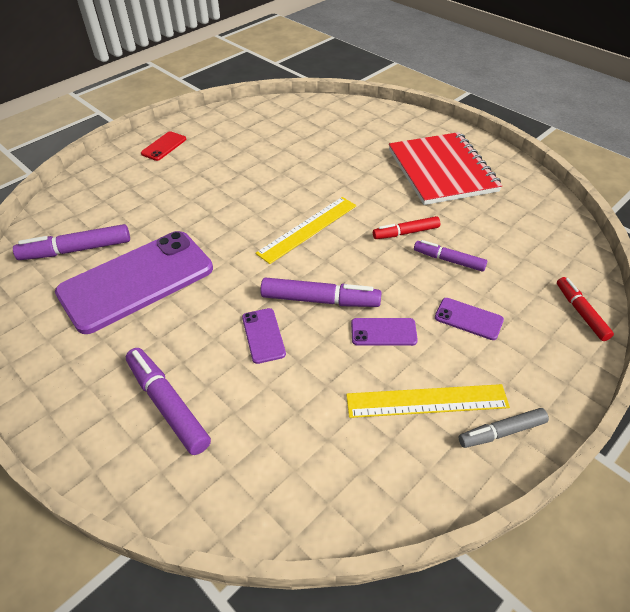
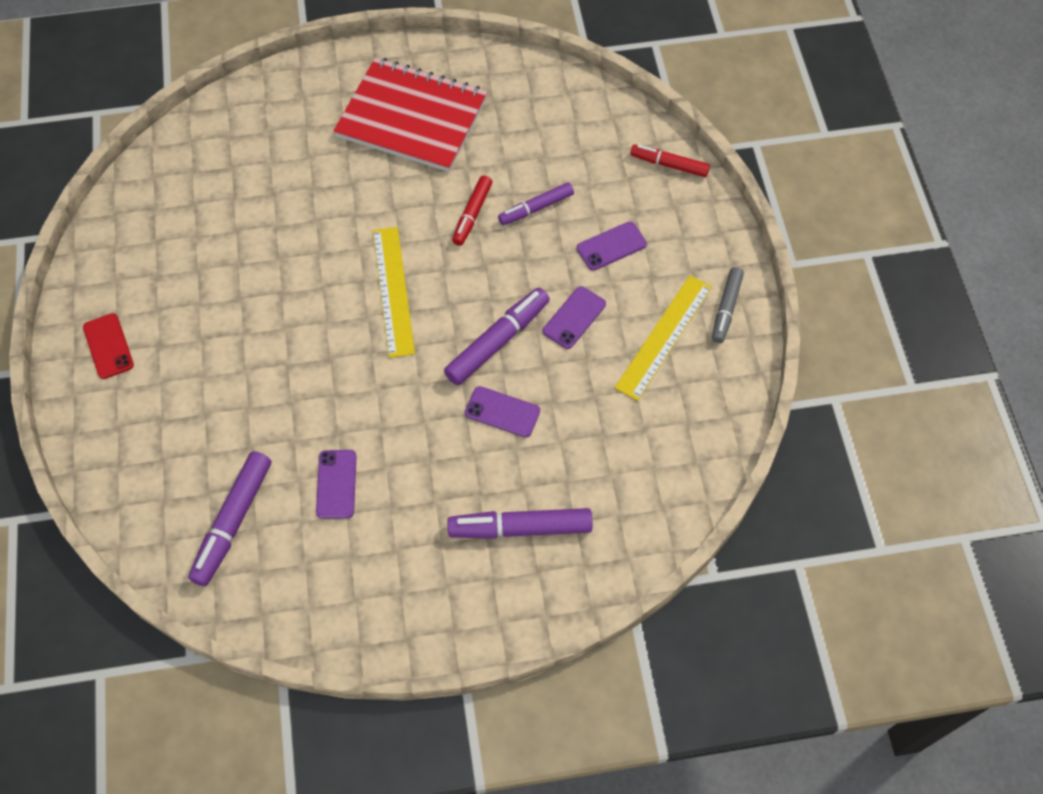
camera: 55 degrees left, 15 degrees up
purple phone [55,231,213,334] -> purple phone [316,450,357,519], size x0.41

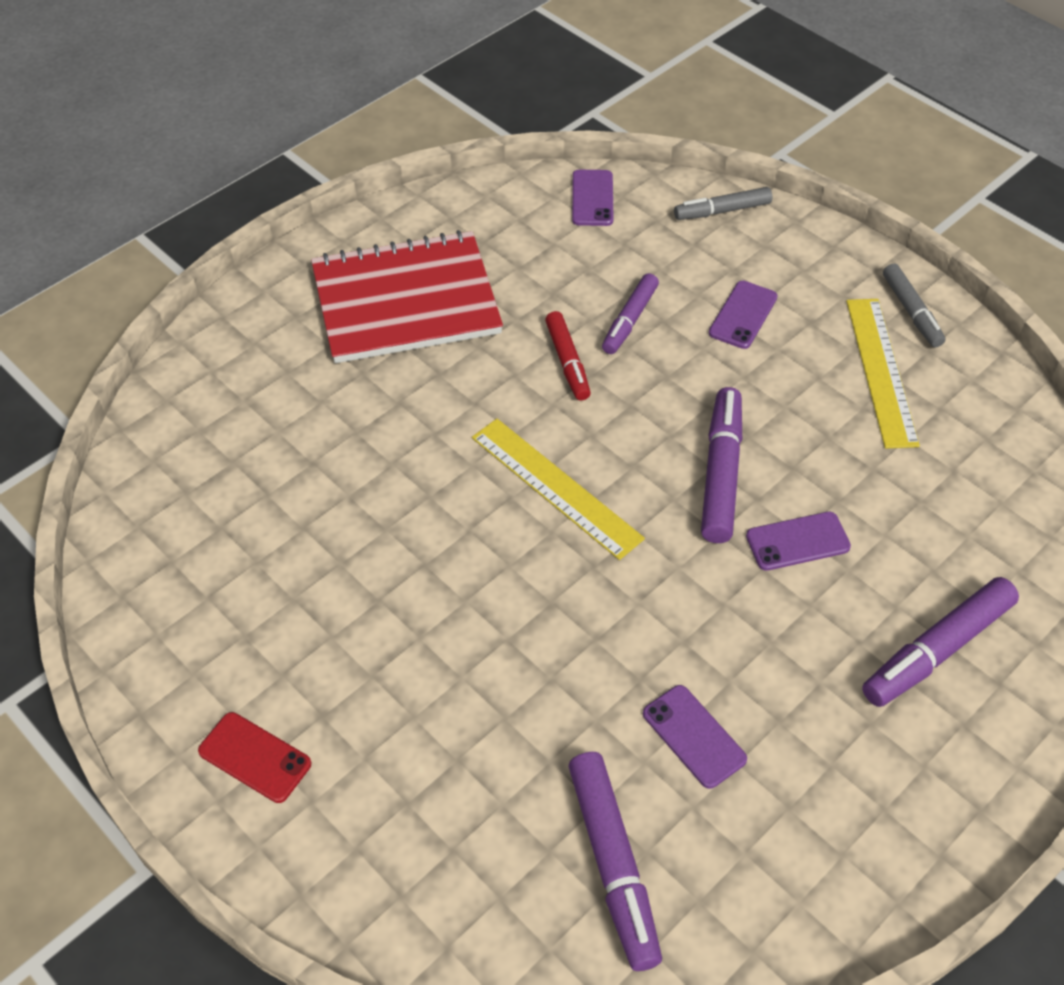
camera: 35 degrees left, 10 degrees down
purple phone [543,286,606,349] -> purple phone moved to [572,170,614,226]
red marker [630,144,710,177] -> grey marker [674,187,772,220]

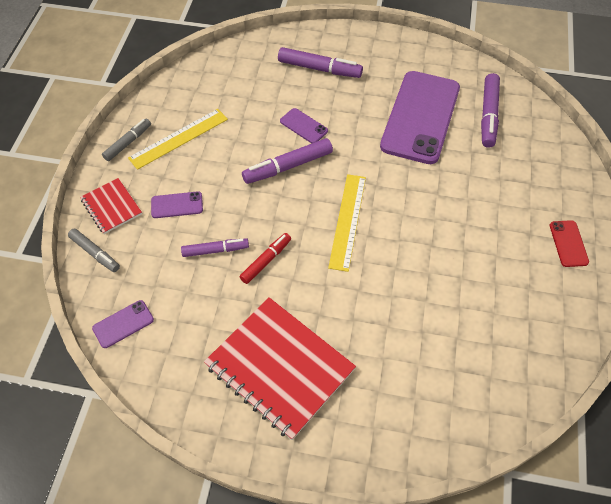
camera: 125 degrees left, 5 degrees up
purple marker [568,752,662,971] -> purple marker turned 150 degrees clockwise [481,73,500,148]
purple phone [643,685,747,789] -> purple phone [380,71,460,164], size x2.43
none -> red notebook [80,178,142,234]

